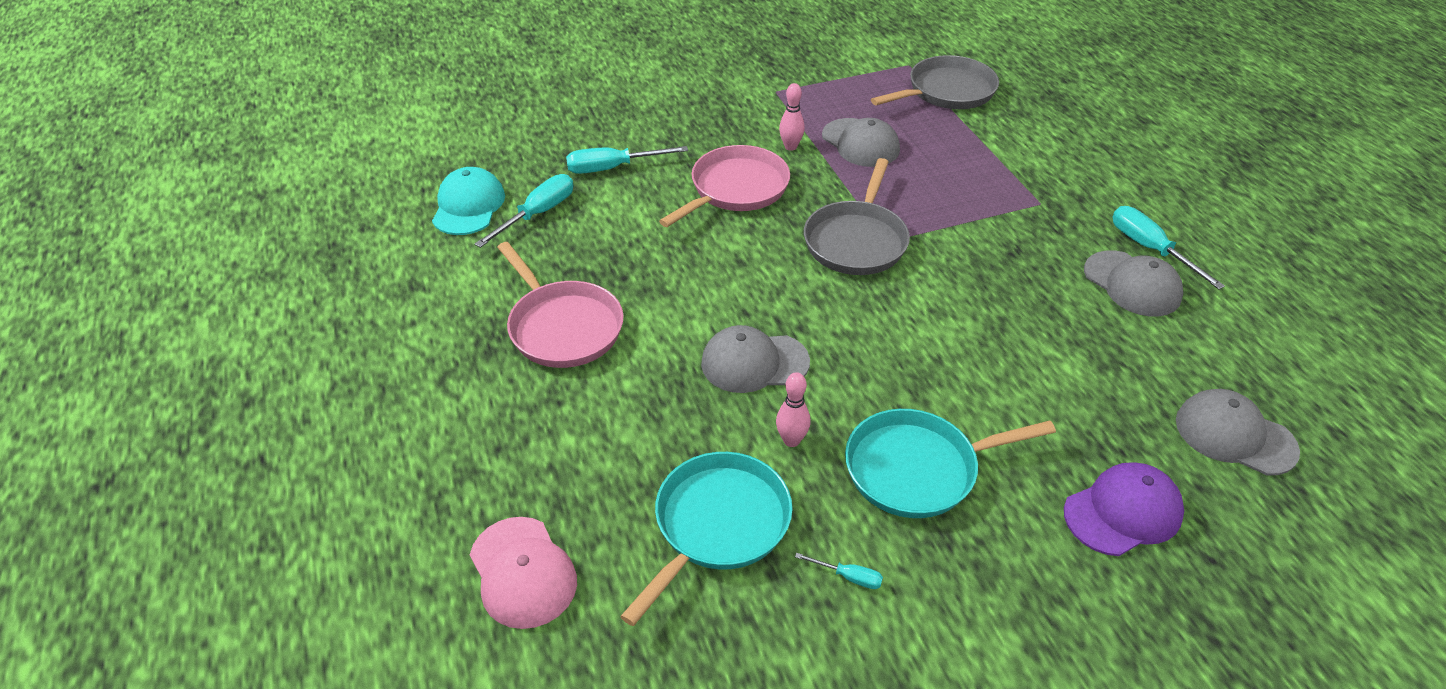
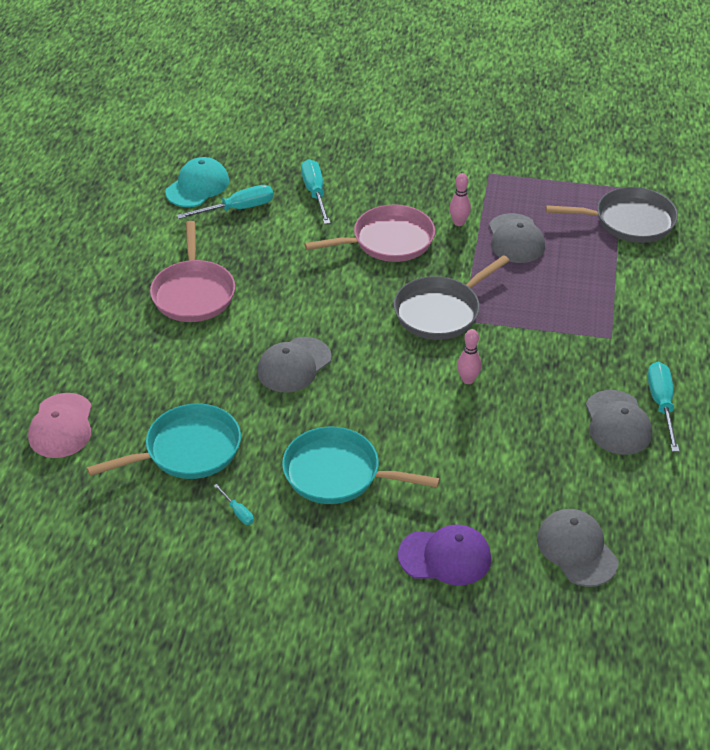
camera: 30 degrees right, 0 degrees up
turquoise screwdriver [566,146,688,174] -> turquoise screwdriver turned 60 degrees clockwise [301,159,330,224]
grey cap [701,325,810,393] -> grey cap turned 75 degrees counterclockwise [257,337,332,393]
pink bowling pin [776,372,811,447] -> pink bowling pin moved to [457,329,482,384]

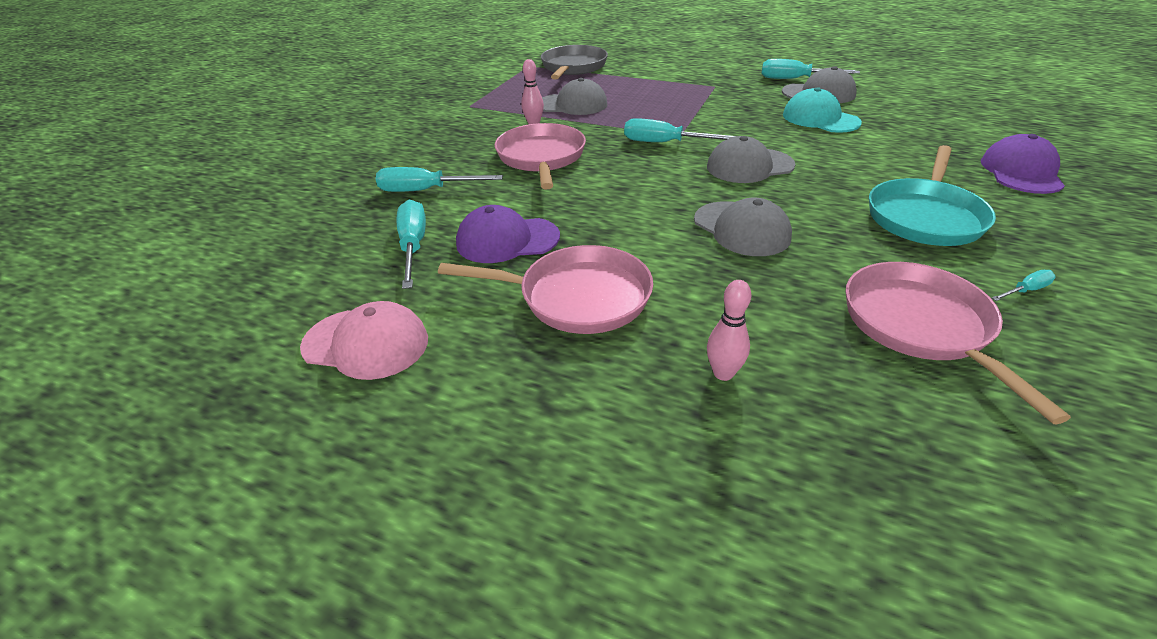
camera: 75 degrees left, 5 degrees down
pink cap [28,393,92,458] -> pink cap moved to [300,301,428,380]
turquoise pan [87,404,241,479] -> pink pan [846,262,1071,425]
turquoise cap [165,157,229,207] -> turquoise cap moved to [783,87,862,133]
grey pan [394,255,510,340] -> turquoise screwdriver [624,118,735,142]
pink bowling pin [457,329,482,384] -> pink bowling pin moved to [707,280,751,381]
grey cap [537,509,618,587] -> grey cap moved to [707,136,795,183]
none -> purple cap [456,205,560,263]

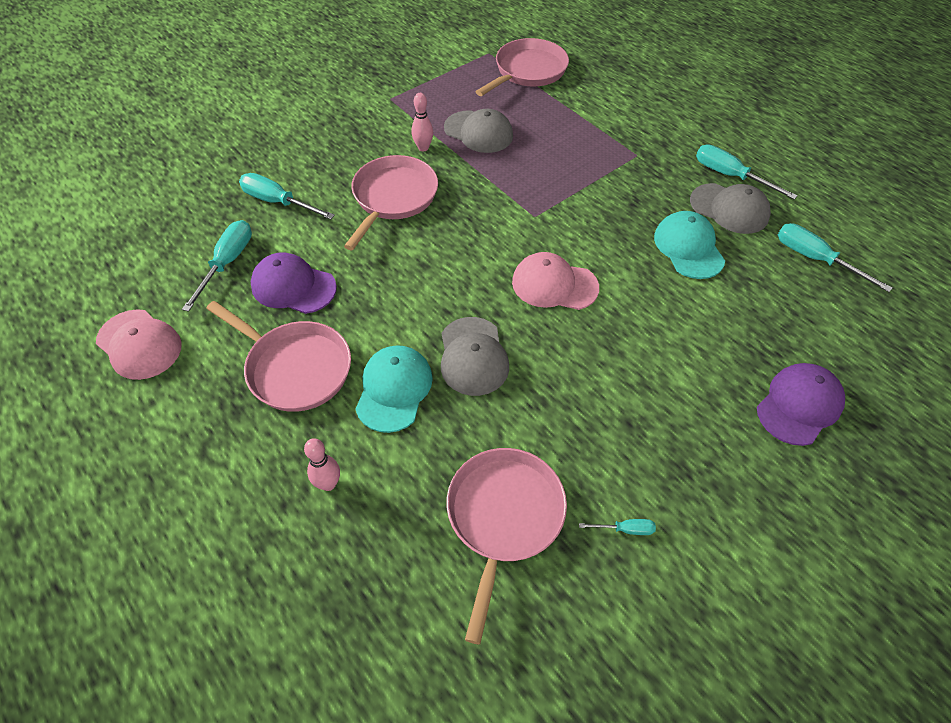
camera: 25 degrees right, 15 degrees up
grey pan [541,45,608,80] -> pink pan [475,38,569,96]
turquoise screwdriver [624,118,735,142] -> turquoise screwdriver moved to [778,223,892,292]
grey cap [707,136,795,183] -> pink cap [512,252,599,310]
turquoise pan [869,145,996,246] -> none
none -> turquoise cap [355,345,433,433]

